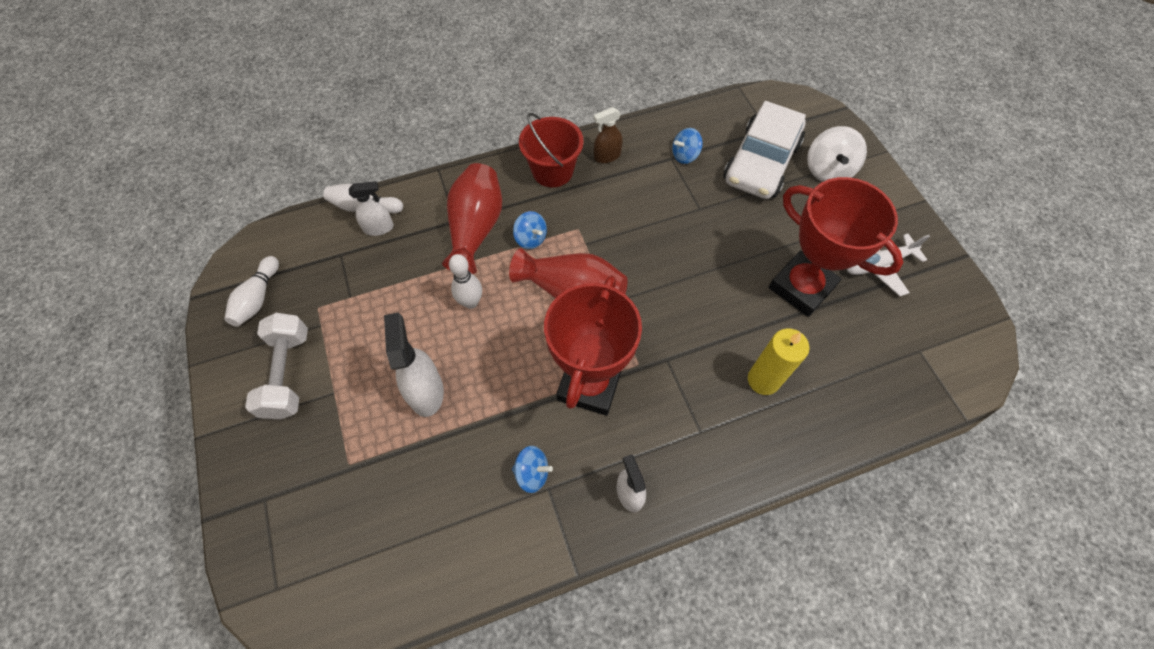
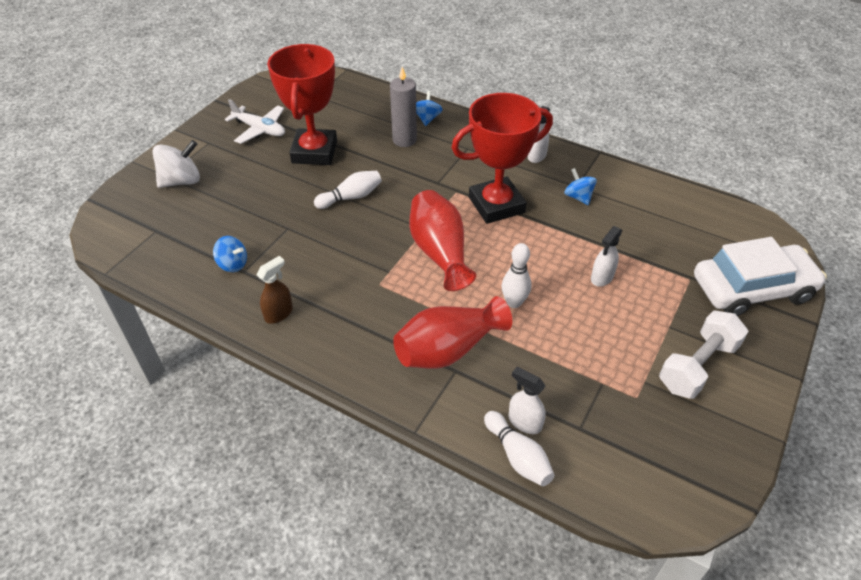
camera: 130 degrees left, 15 degrees down
white bowling pin [224,256,279,327] -> white bowling pin moved to [314,171,382,209]
white spray bottle [384,313,444,417] -> white spray bottle [591,226,623,287], size x0.63
blue spinning top [513,211,547,249] -> blue spinning top moved to [416,91,443,126]
red bucket [519,113,584,187] -> none
brown spray bottle [594,107,623,163] -> brown spray bottle turned 75 degrees counterclockwise [257,256,293,324]
white car [723,101,806,199] -> white car moved to [694,237,827,316]
yellow candle [748,329,810,395] -> grey candle [390,67,417,147]

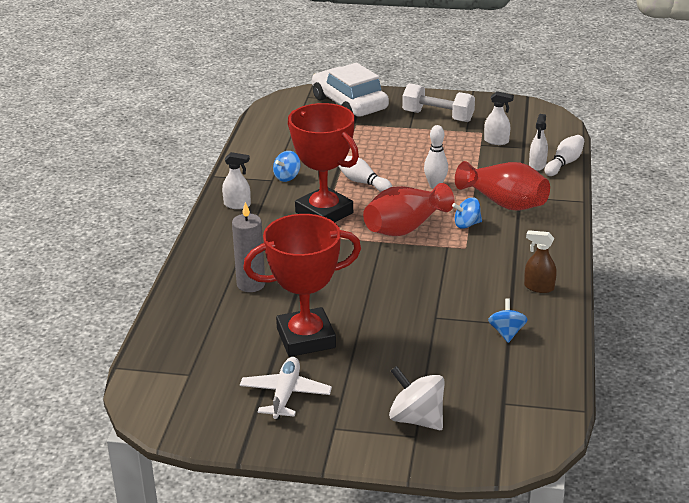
camera: 110 degrees left, 15 degrees down
white bowling pin [314,171,382,209] -> white bowling pin moved to [338,156,392,192]
blue spinning top [416,91,443,126] -> blue spinning top moved to [452,197,482,229]
white spray bottle [591,226,623,287] -> white spray bottle moved to [484,91,514,145]

